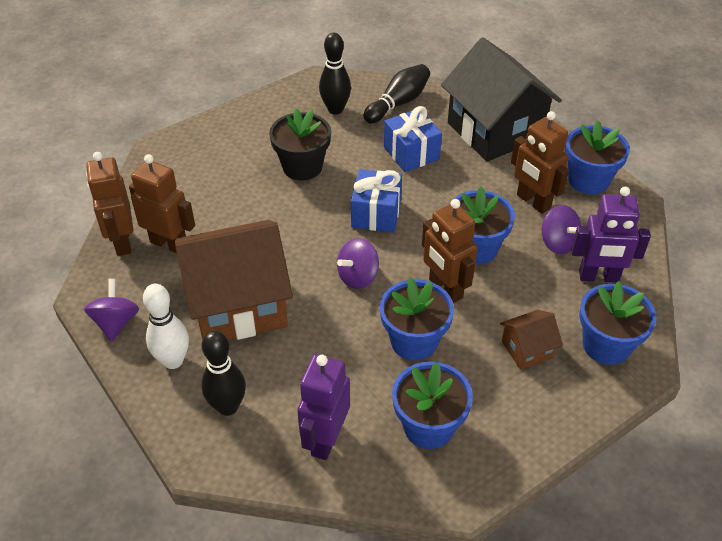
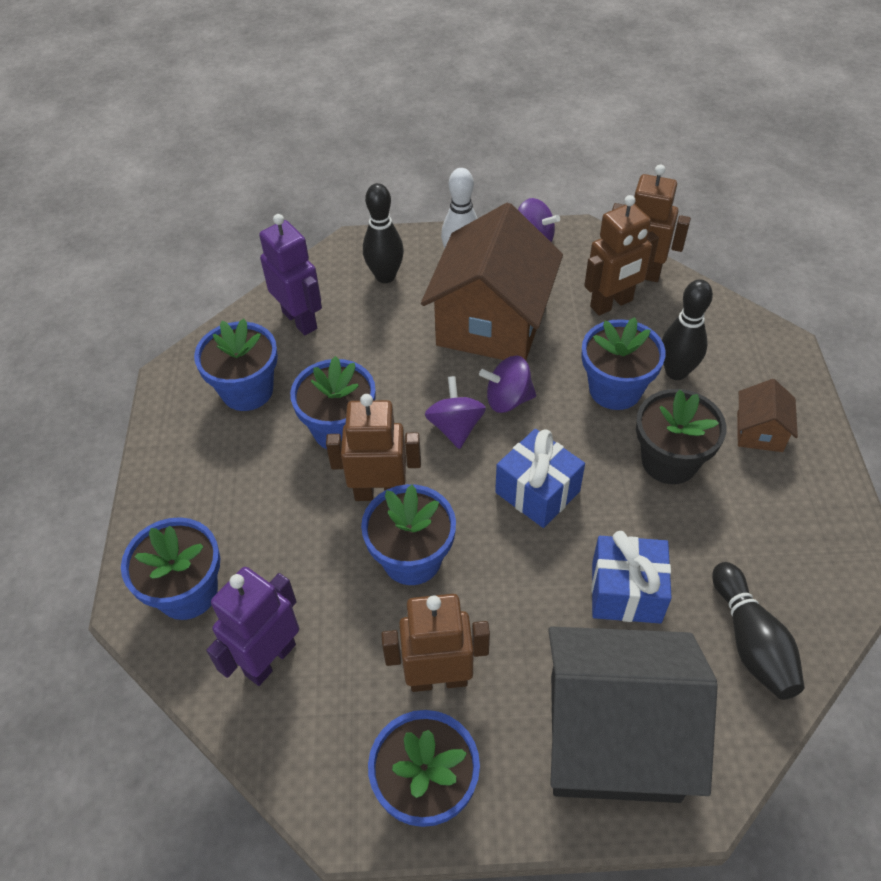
camera: 125 degrees right, 5 degrees up
black bowling pin [319,33,351,114] -> black bowling pin moved to [662,279,713,380]
brown house [500,310,563,370] -> brown house moved to [737,379,798,452]
purple spinning top [541,205,581,254] -> purple spinning top moved to [479,356,536,413]
none -> blue flower pot [582,317,666,410]

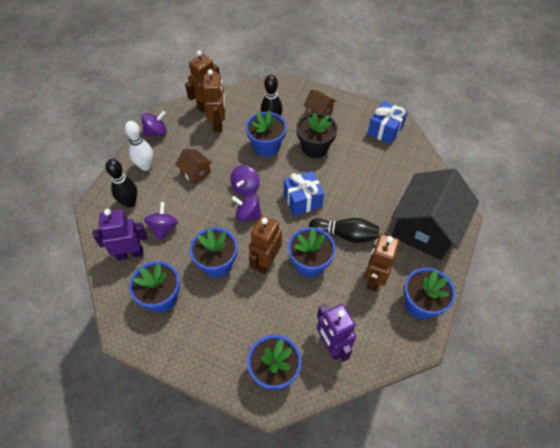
camera: 65 degrees left, 5 degrees up
brown house [421,203,563,360] -> brown house [175,149,212,185], size x0.44
blue gift [591,531,672,624] -> blue gift moved to [367,101,408,145]
black bowling pin [712,562,805,700] -> black bowling pin moved to [309,218,379,243]
none -> purple spinning top [144,202,178,241]

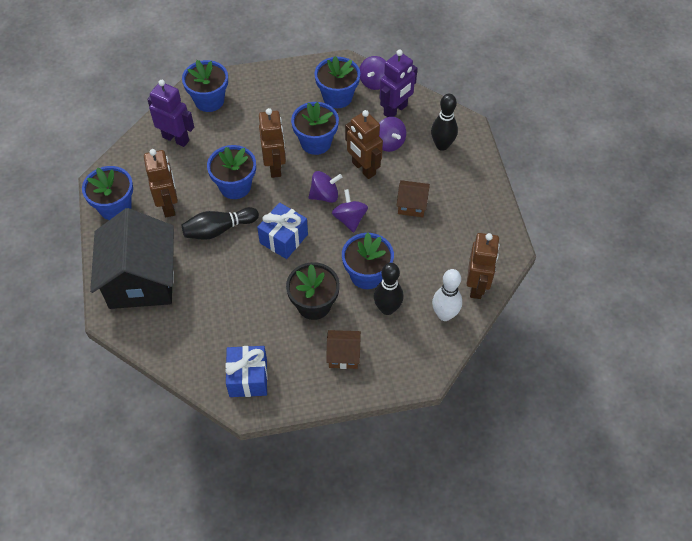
camera: 145 degrees right, 0 degrees up
white bowling pin [125,121,153,171] -> white bowling pin moved to [432,269,462,321]
purple spinning top [141,111,167,137] -> purple spinning top moved to [359,56,386,90]
brown robot [203,69,225,132] -> brown robot moved to [345,110,383,179]

